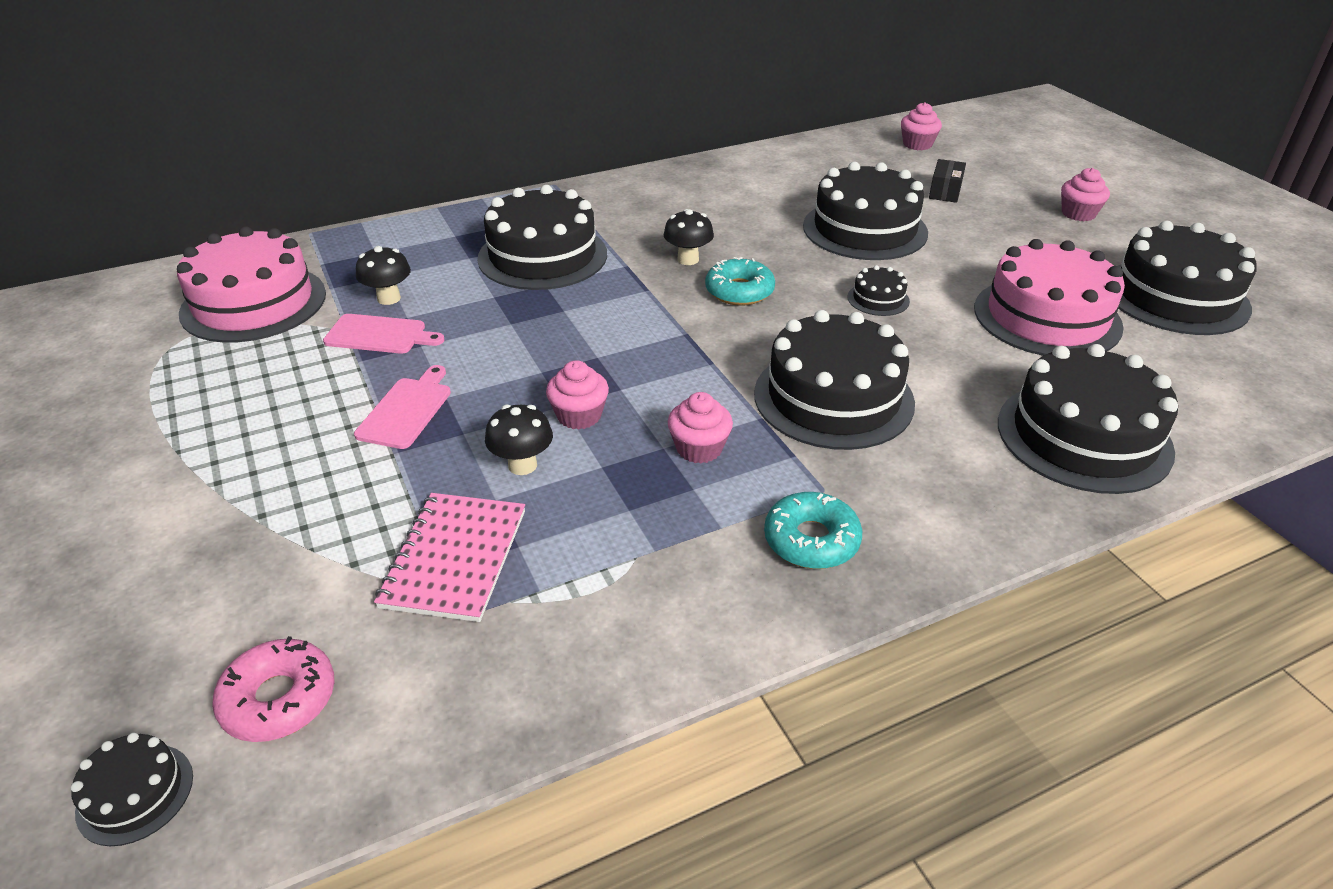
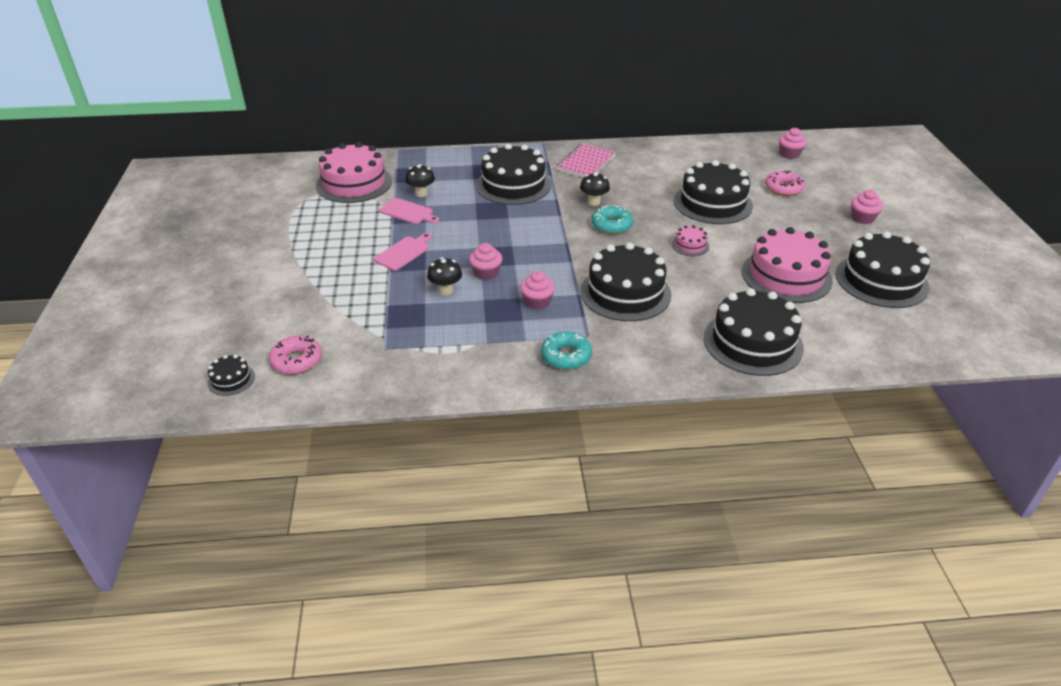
camera: 20 degrees right, 0 degrees up
pink notebook [374,493,525,622] -> pink notebook moved to [556,144,616,177]
black cake [848,265,910,316] -> pink cake [672,225,709,256]
black box [929,159,966,203] -> pink donut [765,170,805,196]

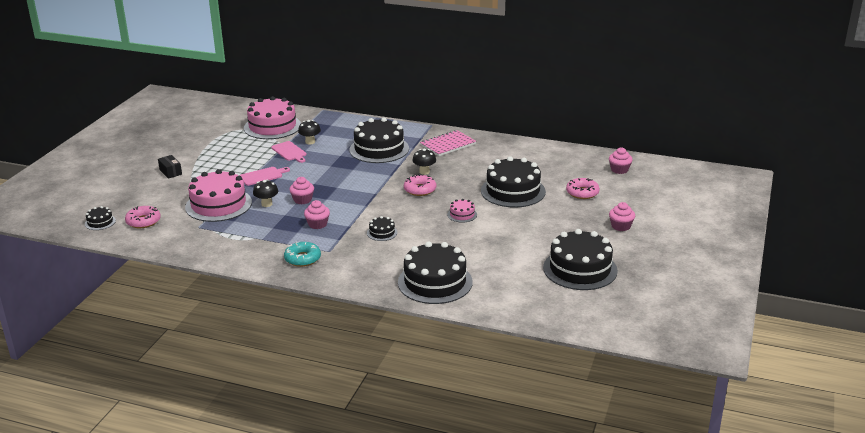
camera: 25 degrees right, 10 degrees down
black cake [580,243,671,321] -> black cake [367,216,398,241], size x0.44
turquoise donut [592,205,633,234] -> pink donut [404,174,436,196]
pink cake [742,227,833,303] -> pink cake moved to [185,169,252,222]
none -> black box [158,155,182,179]

